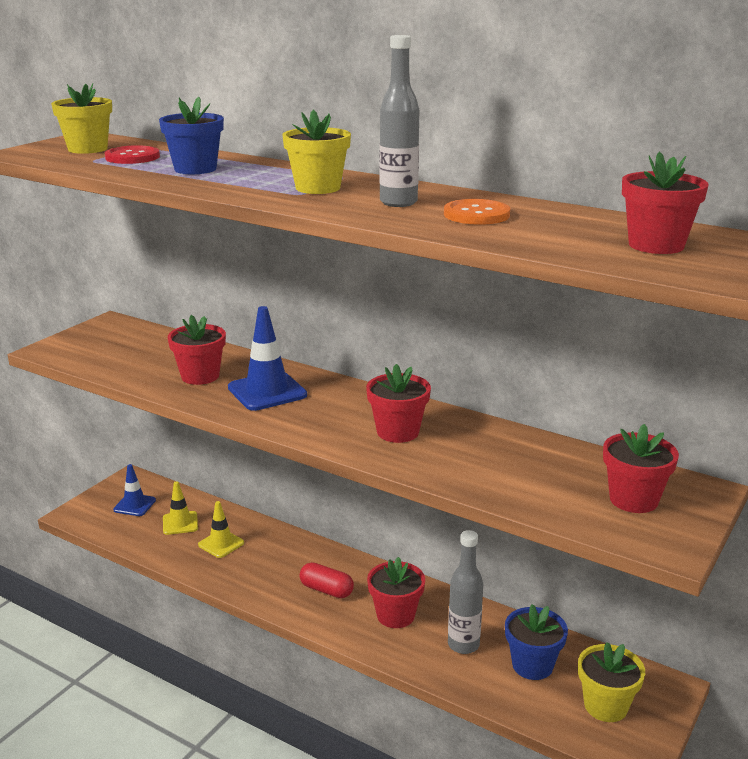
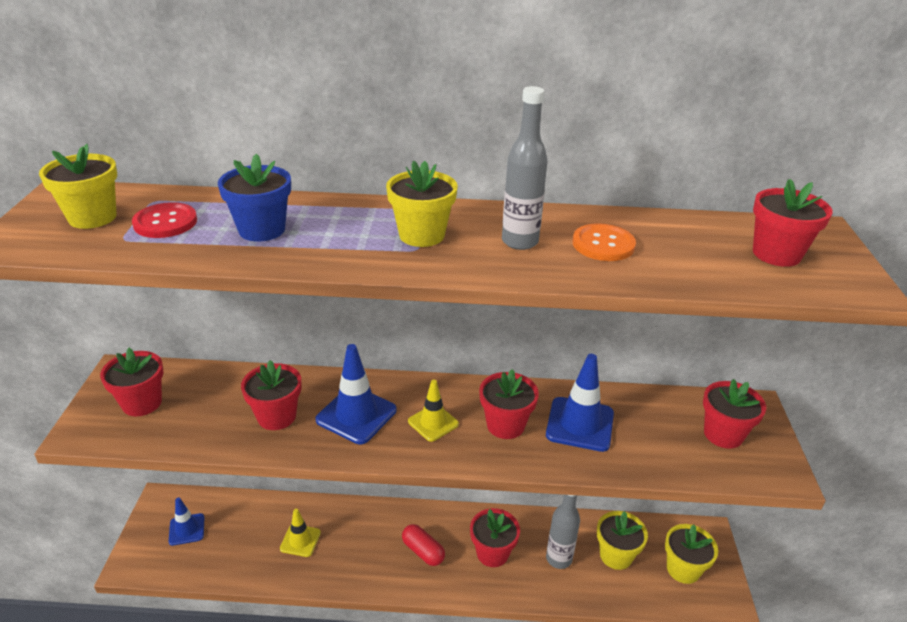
camera: 30 degrees left, 10 degrees up
yellow traffic cone [163,481,198,535] -> yellow traffic cone moved to [408,380,459,442]
red capsule [300,562,354,598] -> red capsule turned 45 degrees clockwise [402,524,445,566]
blue flower pot [505,604,568,680] -> yellow flower pot [597,511,648,570]
none -> red flower pot [100,348,164,416]
none -> blue traffic cone [546,354,614,452]

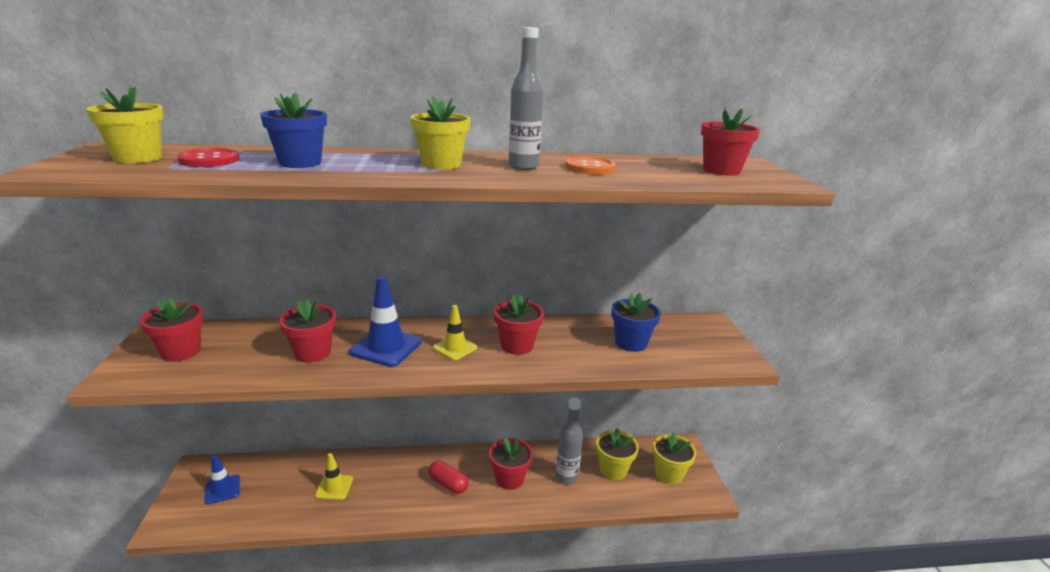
camera: 10 degrees left, 10 degrees down
blue traffic cone [546,354,614,452] -> none
red flower pot [703,379,766,449] -> none
none -> blue flower pot [611,293,661,352]

